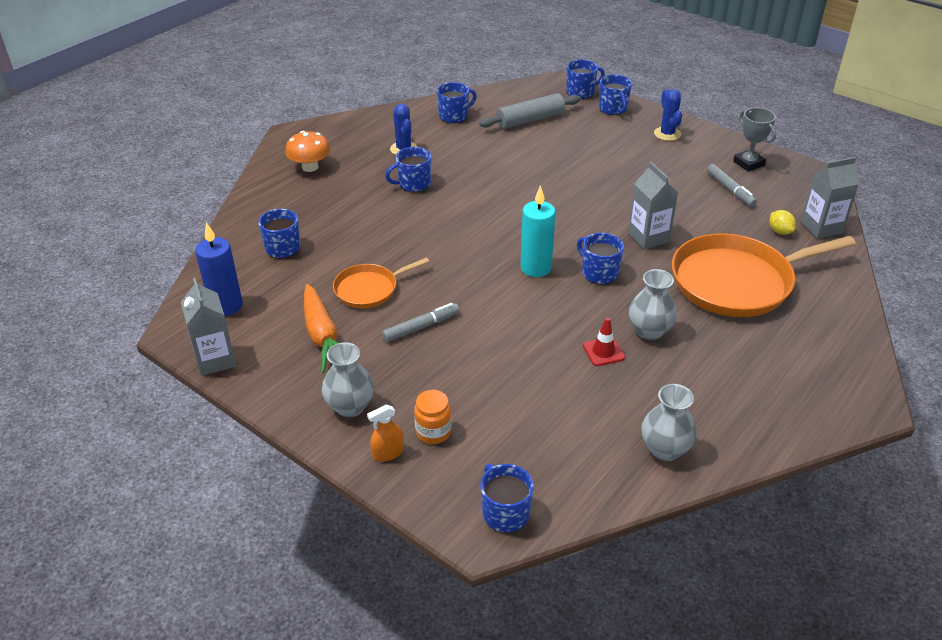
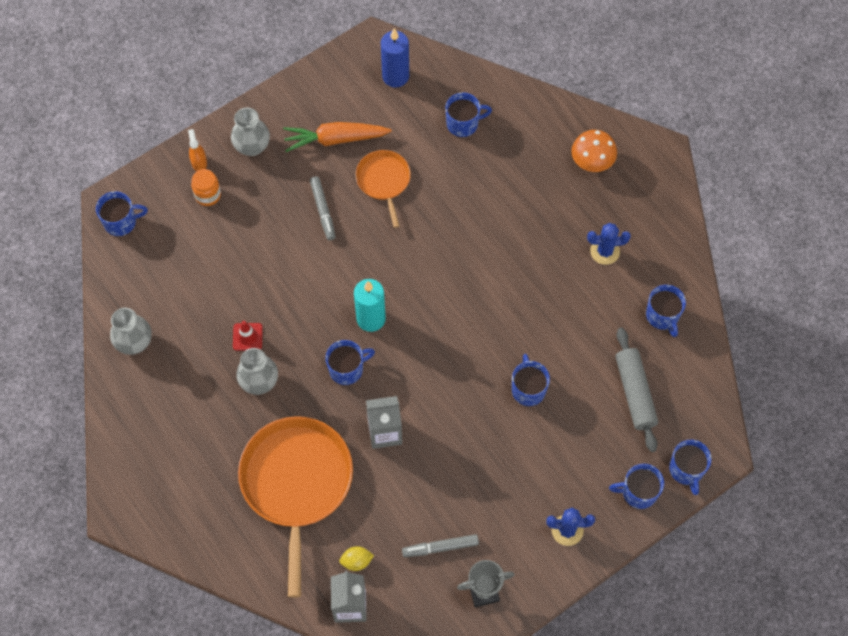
camera: 105 degrees right, 25 degrees up
grey carton [181,278,237,376] -> none
blue mug [385,147,431,192] -> blue mug moved to [512,354,550,406]

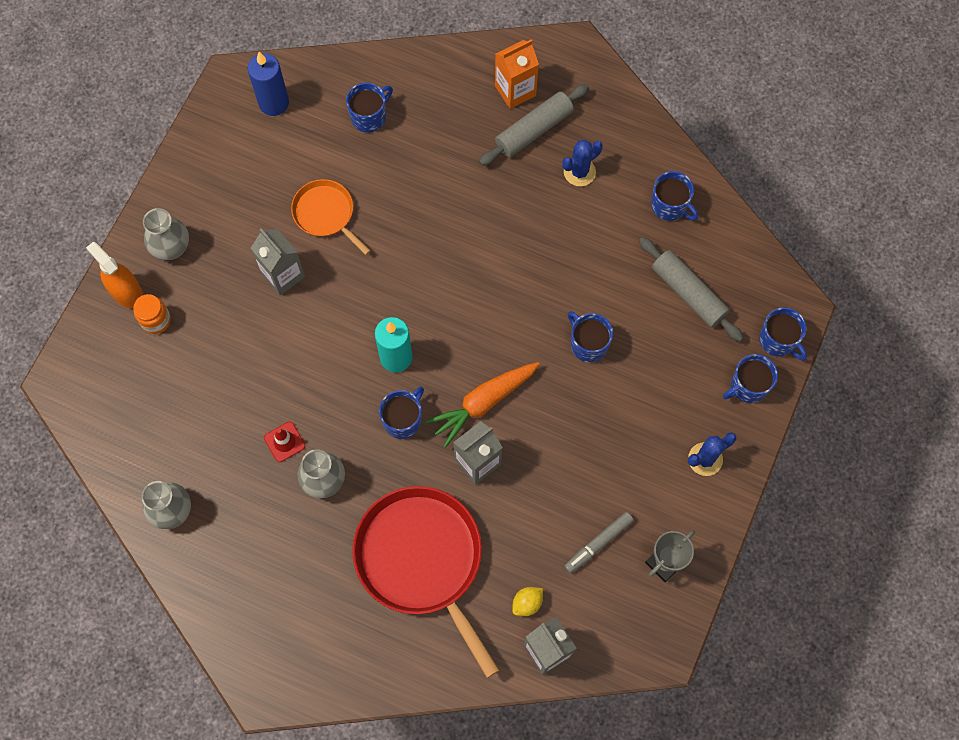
camera: 30 degrees left, 5 degrees up
blue mug [96,191,148,236] -> none
orange spray bottle [188,129,207,172] -> orange spray bottle [86,242,144,309], size x1.58
orange pan [238,416,353,598] -> red pan [352,486,499,678]
orange carrot [283,122,392,152] -> orange carrot moved to [426,362,540,447]
grey marker [310,176,336,240] -> grey carton [251,229,305,296]
orange mushroom [571,130,617,172] -> orange carton [495,40,539,109]
none -> grey rolling pin [479,84,589,166]

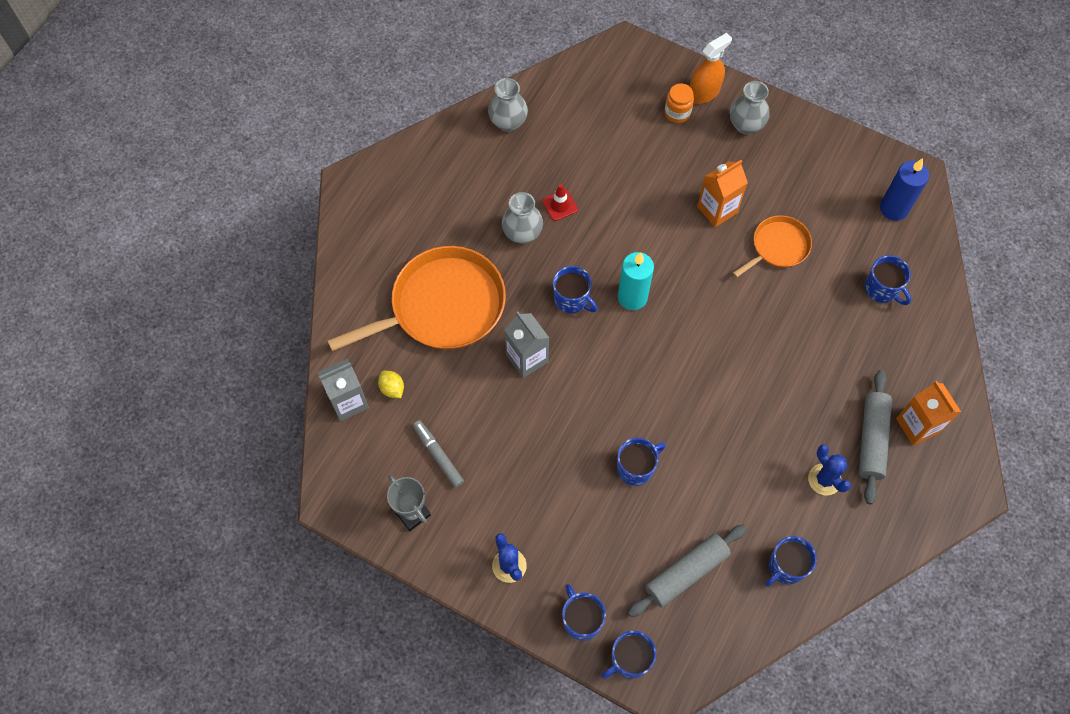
camera: 95 degrees right, 5 degrees down
grey carton [251,229,305,296] -> orange carton [697,160,748,227]
red pan [352,486,499,678] -> orange pan [328,246,506,351]
orange carrot [426,362,540,447] -> none
grey rolling pin [479,84,589,166] -> grey rolling pin turned 45 degrees clockwise [859,370,892,504]

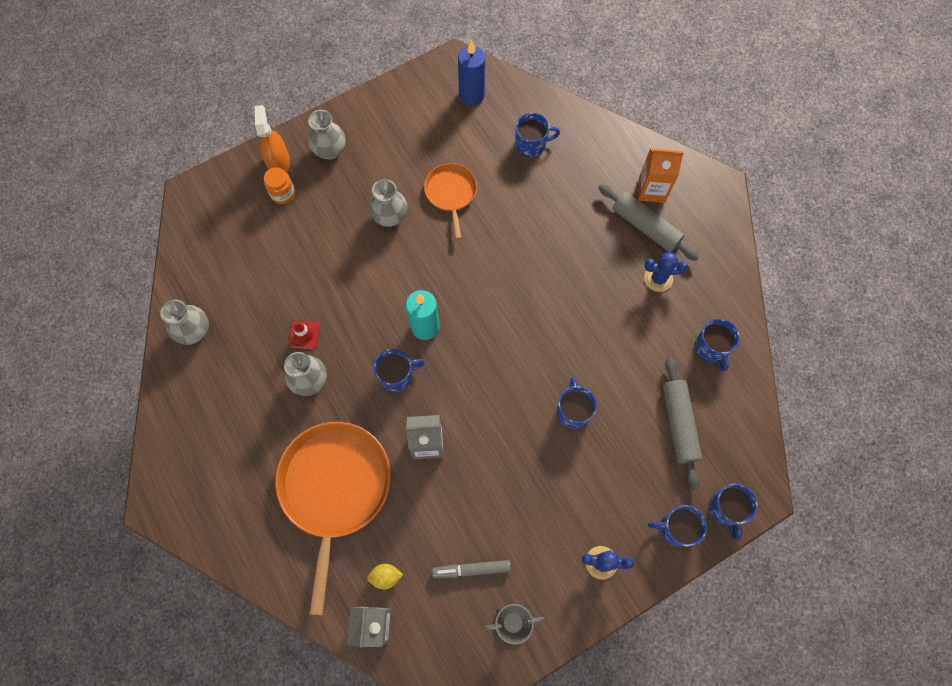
camera: 60 degrees left, 5 degrees up
orange carton [697,160,748,227] -> grey vase [369,179,408,227]

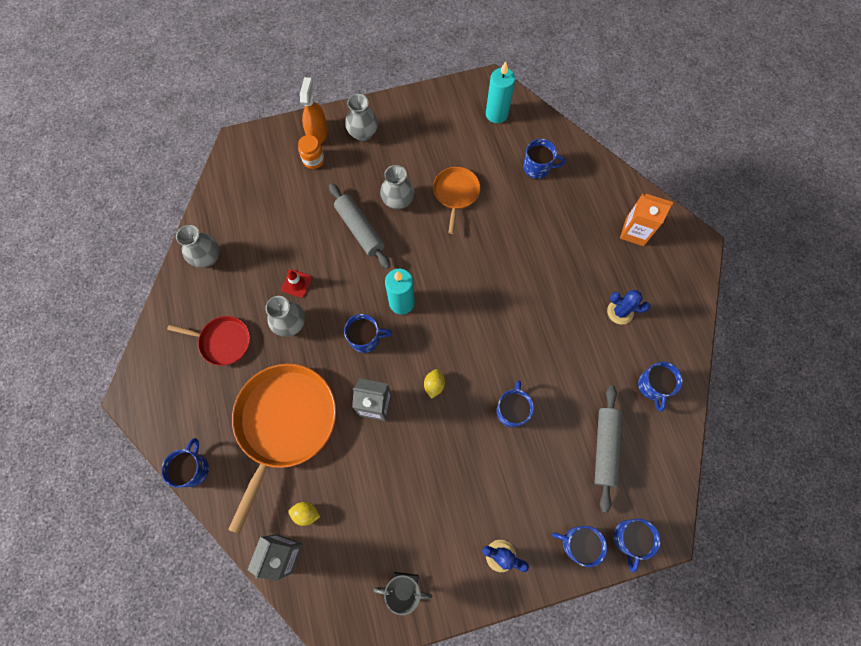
camera: 15 degrees right, 0 degrees up
grey marker [432,560,511,578] -> none
blue candle [458,40,485,106] -> turquoise candle [486,61,515,123]
grey rolling pin [598,184,699,261] -> grey rolling pin moved to [329,184,390,269]
none -> blue mug [161,438,209,488]
none -> red pan [167,316,250,366]
none -> yellow lemon [424,369,445,399]

